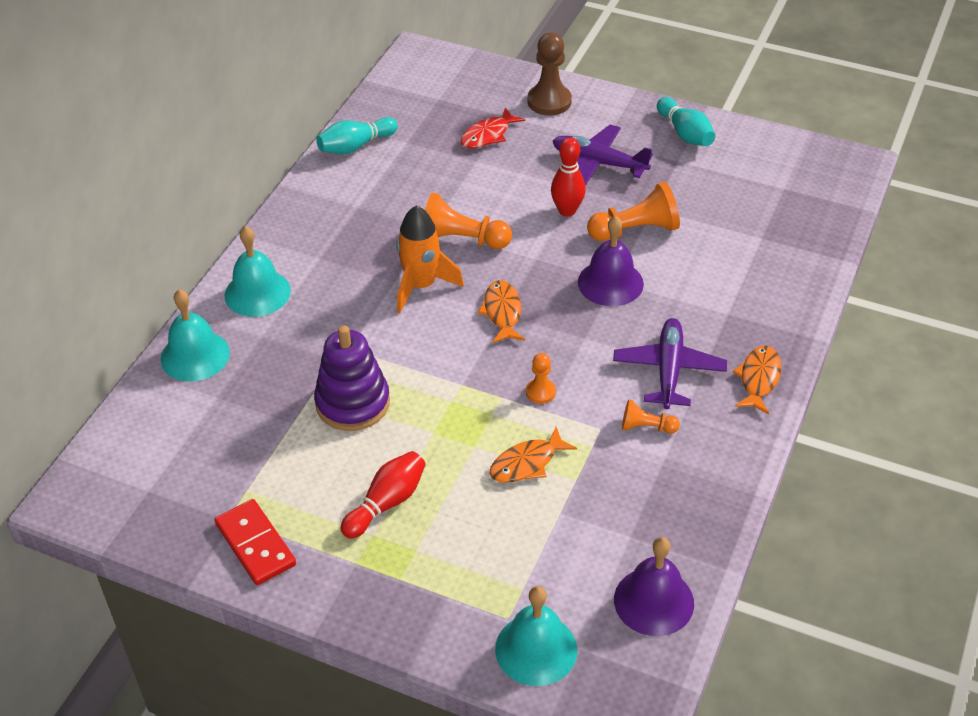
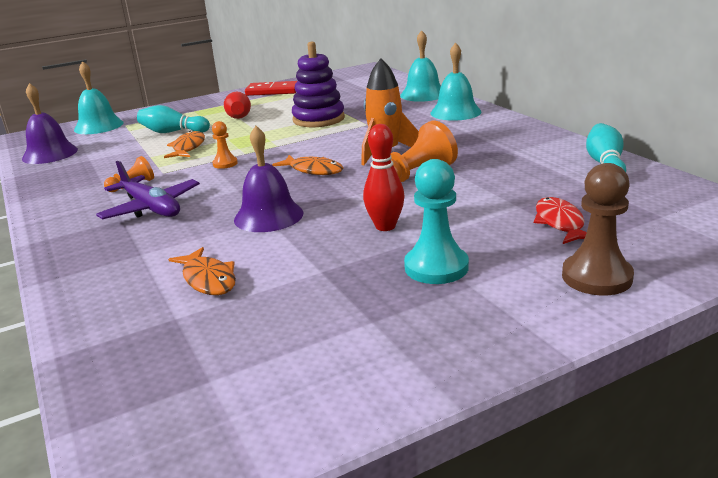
camera: 130 degrees right, 20 degrees down
purple plane [553,125,653,186] -> turquoise pawn [404,159,469,284]
orange pawn [587,182,680,241] -> none
turquoise bowling pin [657,97,715,146] -> turquoise bowling pin moved to [137,105,210,133]
orange fish [733,346,782,414] -> orange fish moved to [168,247,236,295]

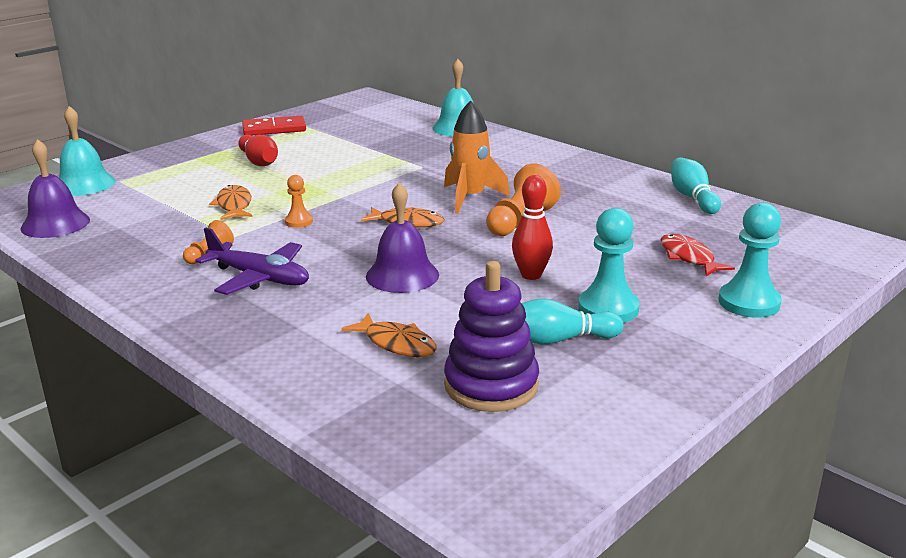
camera: 20 degrees left, 0 degrees up
turquoise bowling pin [137,105,210,133] -> turquoise bowling pin moved to [522,298,623,345]
purple stacking toy [292,42,345,127] -> purple stacking toy moved to [444,261,539,412]
turquoise bell [430,43,481,121] -> none
brown pawn [562,163,634,295] -> turquoise pawn [719,202,782,318]

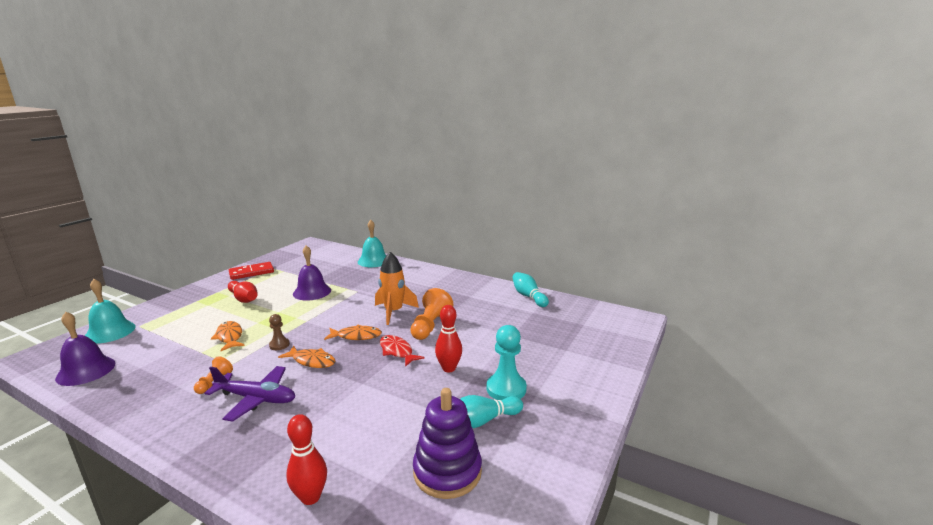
camera: 15 degrees left, 5 degrees down
orange pawn [285,175,313,228] -> brown pawn [269,314,290,350]
orange fish [342,313,437,357] -> orange fish moved to [278,346,336,368]
purple bell [366,182,439,293] -> purple bell moved to [293,245,331,301]
red fish [661,234,735,276] -> red fish moved to [380,335,425,367]
turquoise pawn [719,202,782,318] -> none
none -> red bowling pin [286,414,327,505]

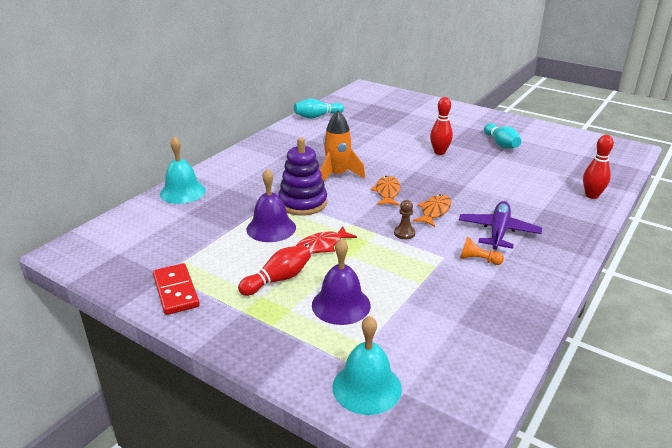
camera: 85 degrees left, 10 degrees up
purple bell [55,312,115,386] -> purple bell moved to [312,238,371,325]
orange fish [211,321,245,351] -> none
red fish [380,335,425,367] -> red fish moved to [296,226,357,254]
orange pawn [410,288,453,340] -> none
purple stacking toy [413,388,482,499] -> purple stacking toy moved to [278,138,327,216]
turquoise pawn [487,325,527,400] -> none

